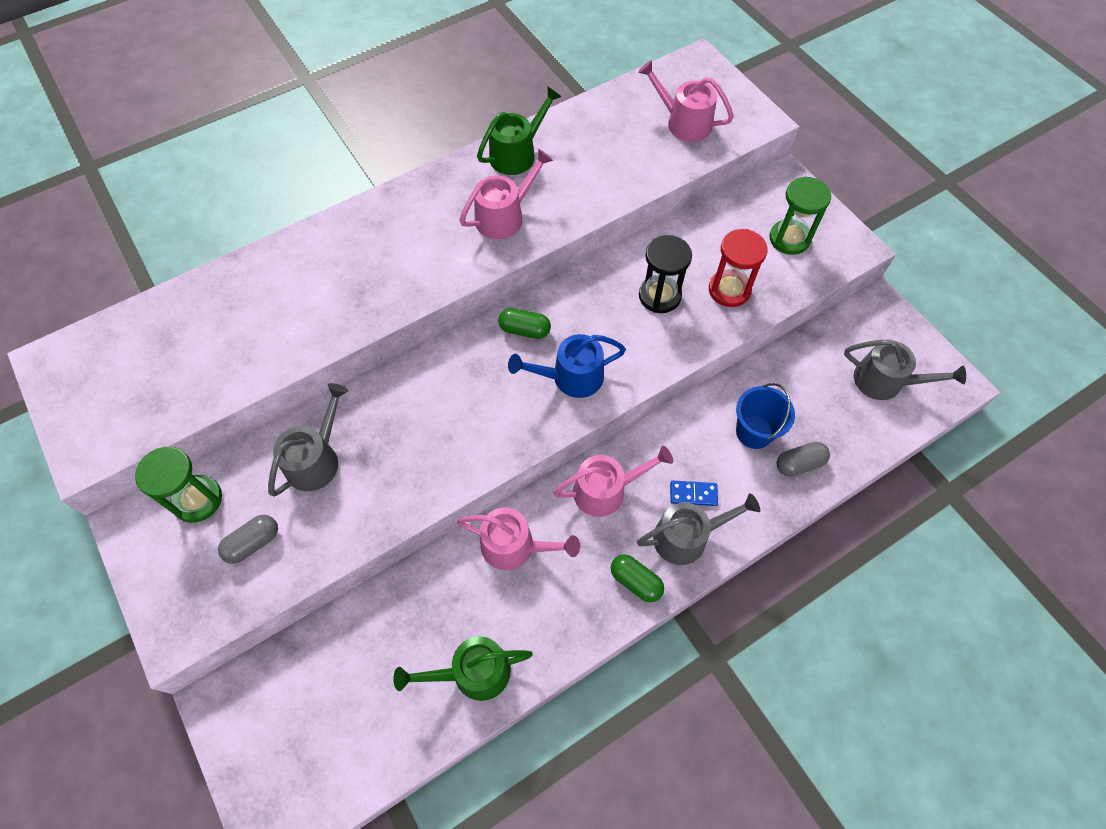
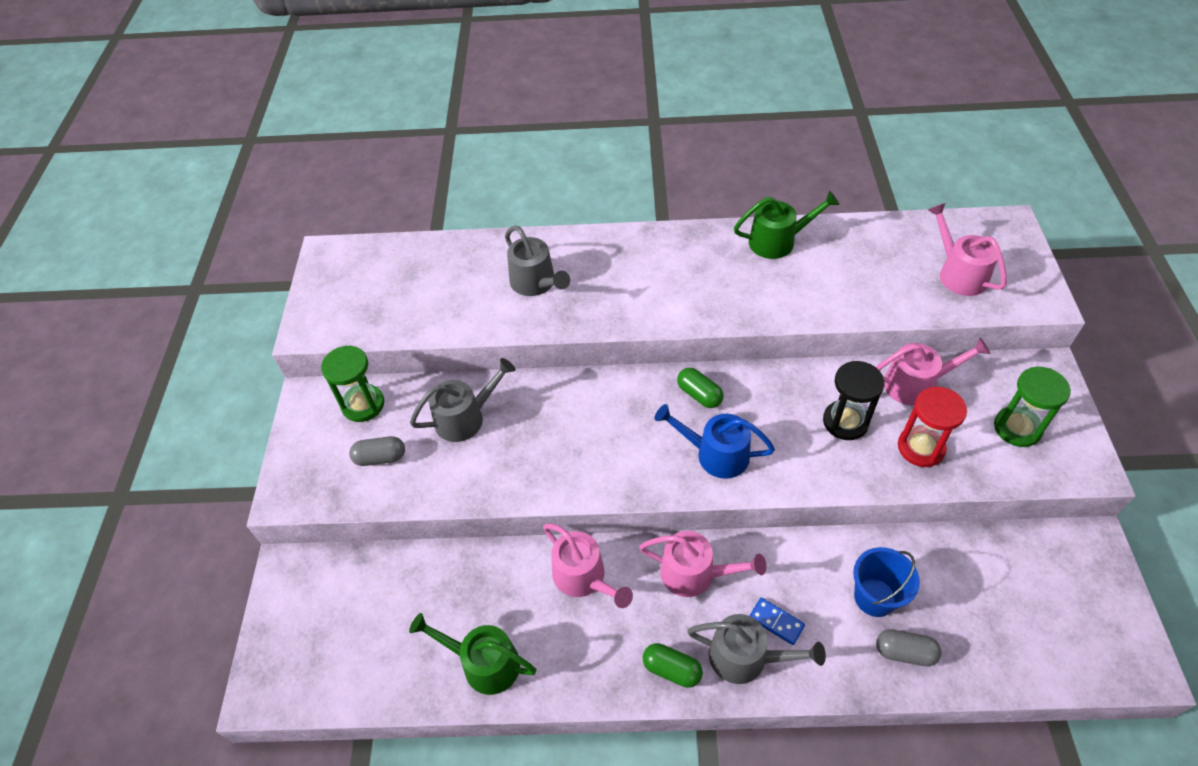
camera: 35 degrees right, 10 degrees down
pink watering can [459,149,553,239] -> pink watering can moved to [876,338,990,405]
green capsule [611,554,664,602] -> green capsule turned 45 degrees counterclockwise [643,643,703,688]
grey watering can [844,340,966,400] -> grey watering can moved to [505,226,570,296]

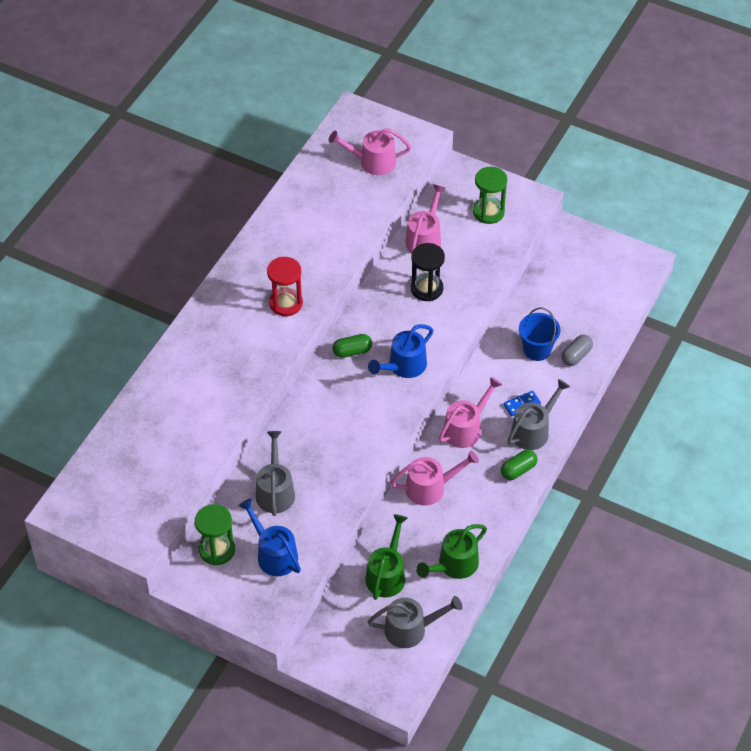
camera: 65 degrees left, 0 degrees up
grey capsule [349,436,405,466] -> blue watering can [238,498,301,576]
grey watering can [505,226,570,296] -> grey watering can moved to [368,596,462,648]
green watering can [734,191,840,259] -> green watering can moved to [365,514,408,600]
red hourglass [898,387,967,467] -> red hourglass moved to [267,257,303,316]

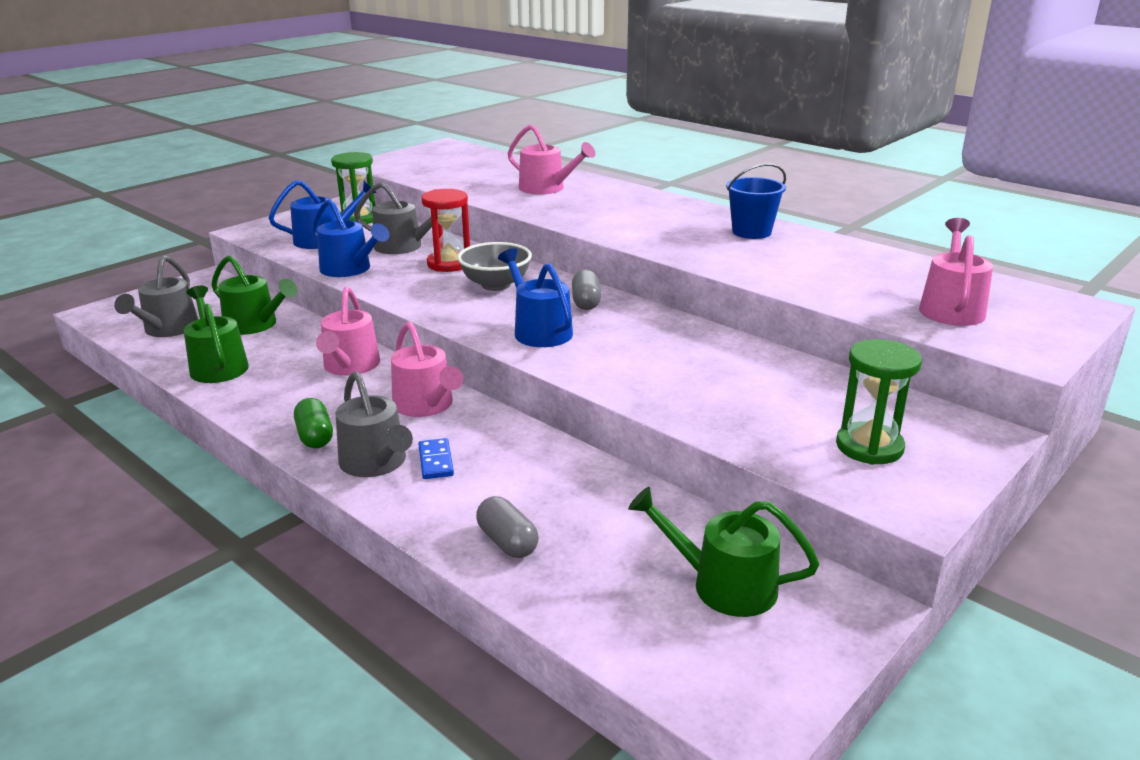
camera: 105 degrees right, 25 degrees down
red hourglass [267,257,303,316] -> red hourglass moved to [421,189,470,272]
green capsule [332,334,372,358] -> grey capsule [572,270,601,310]
pink watering can [405,184,445,253] -> pink watering can moved to [508,124,596,195]
black hourglass [411,243,445,301] -> none
blue bucket [519,307,560,361] -> blue bucket moved to [726,163,786,239]
none -> blue watering can [312,199,389,277]
none -> grey bowl [457,242,532,291]
none -> green watering can [628,487,820,617]

